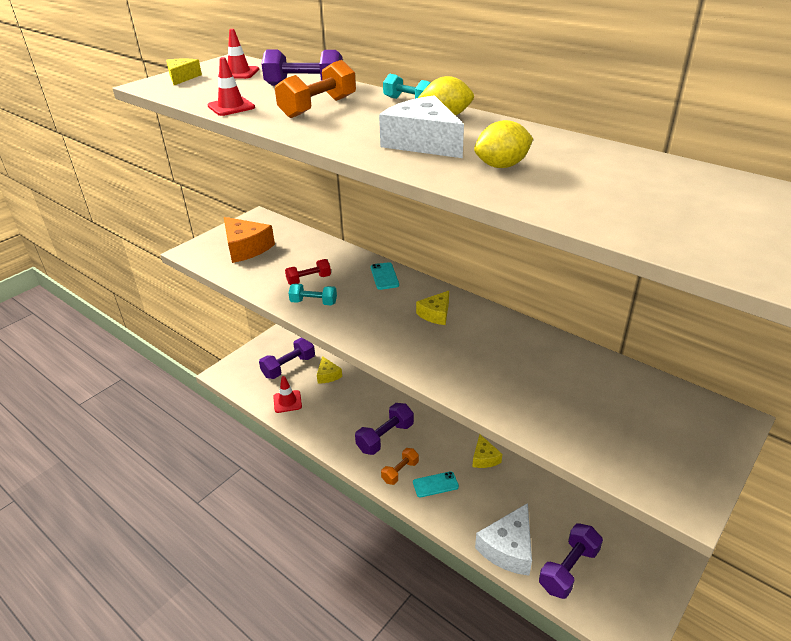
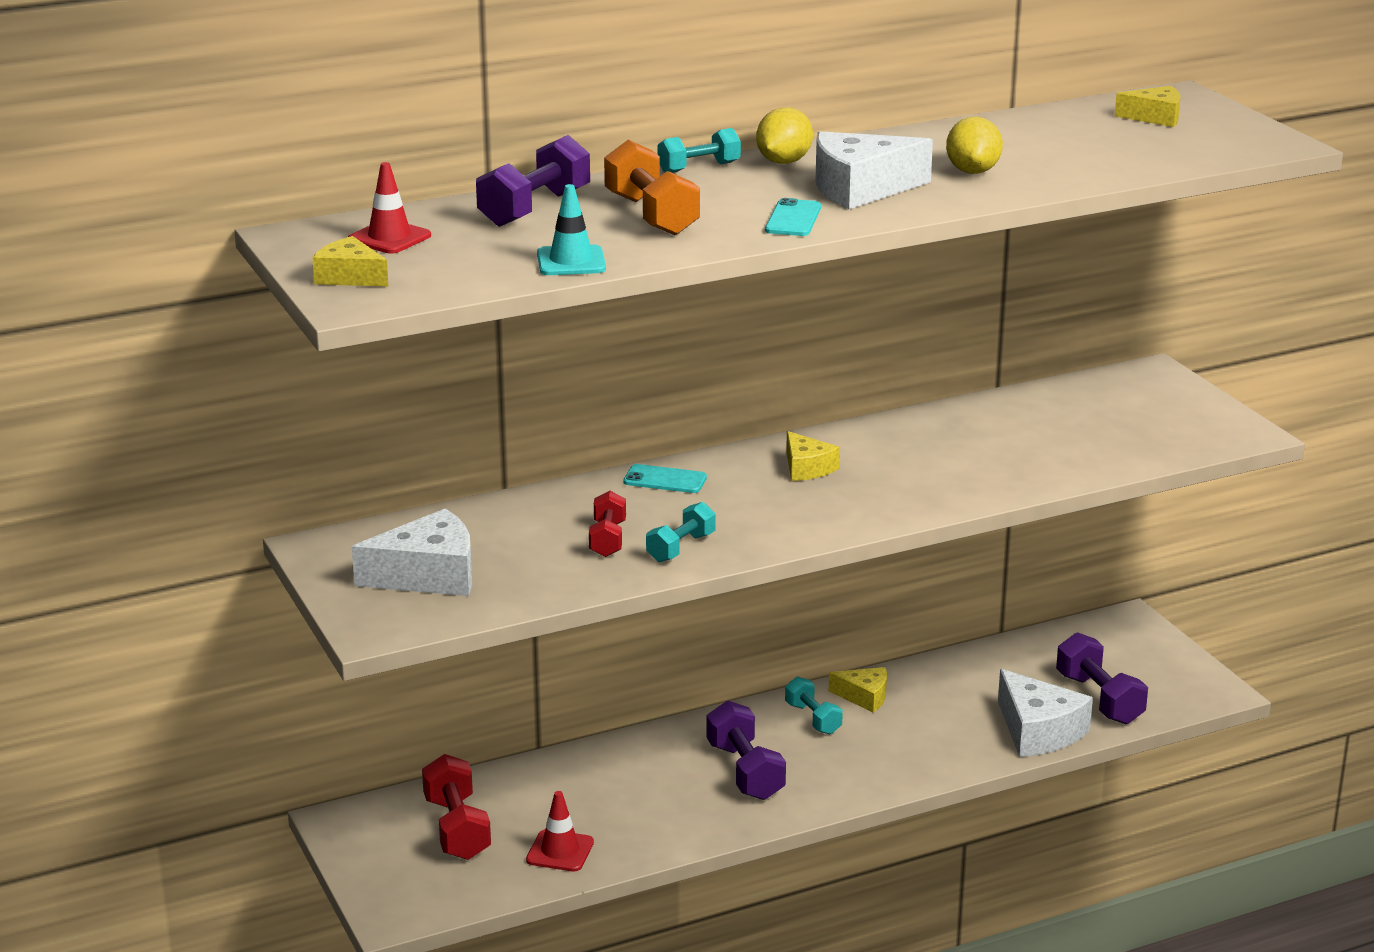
camera: 65 degrees left, 10 degrees down
red traffic cone [207,57,255,116] -> turquoise traffic cone [537,184,606,275]
orange cheese [224,217,275,263] -> white cheese [352,508,472,596]
purple dumbbell [259,337,315,379] -> red dumbbell [422,754,491,860]
yellow cheese [317,356,342,383] -> yellow cheese moved to [1115,86,1181,127]
orange dumbbell [381,448,419,485] -> none
turquoise phone [413,471,459,498] -> turquoise phone moved to [765,198,821,236]
none -> turquoise dumbbell [785,676,843,734]

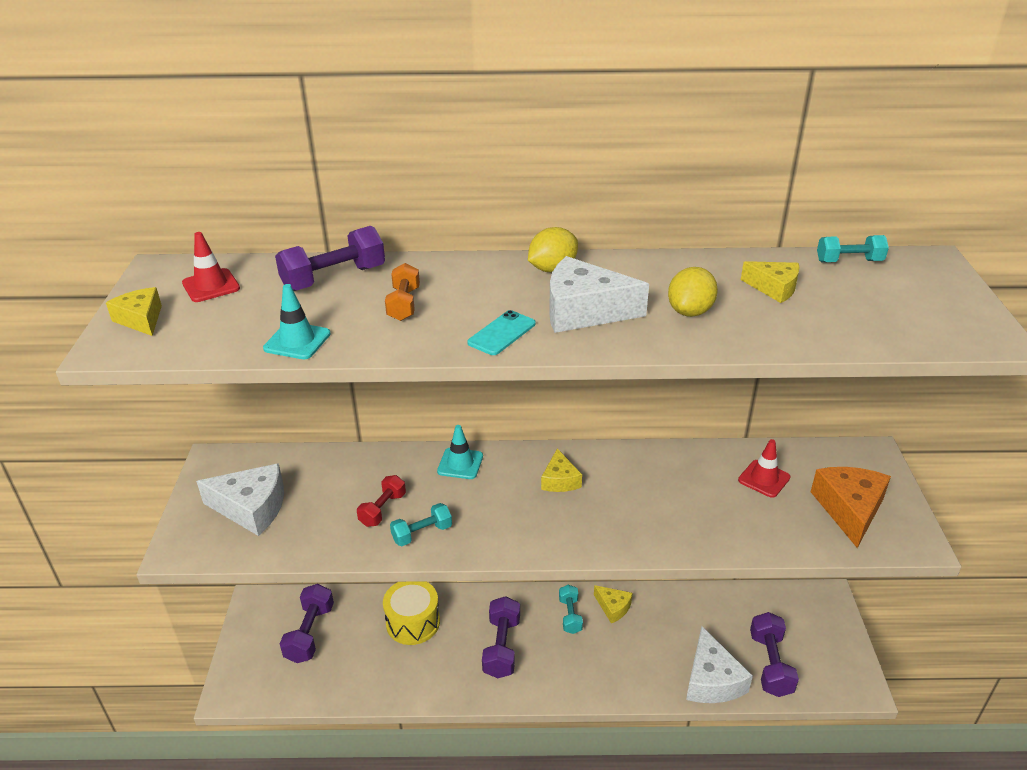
camera: 25 degrees right, 10 degrees up
red dumbbell [422,754,491,860] -> purple dumbbell [280,584,334,663]
red traffic cone [526,791,594,871] -> red traffic cone moved to [738,439,790,498]
orange dumbbell [604,140,700,236] -> orange dumbbell [385,263,420,321], size x0.64
turquoise phone [623,464,707,493] -> turquoise traffic cone [437,425,483,479]
turquoise dumbbell [657,128,741,173] -> turquoise dumbbell moved to [817,235,889,262]
yellow cheese [1115,86,1181,127] -> yellow cheese moved to [741,261,799,303]
none -> yellow drum [383,581,440,645]
none -> orange cheese [811,467,891,548]

